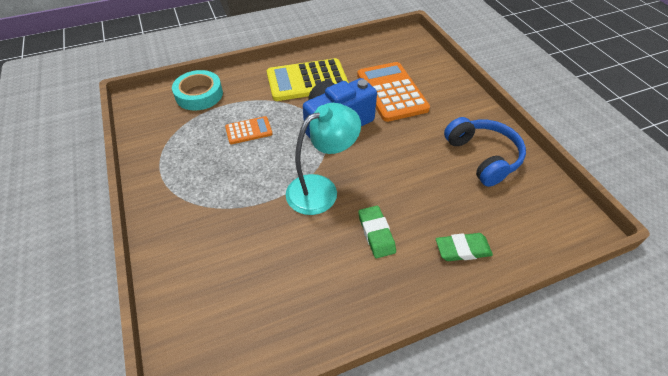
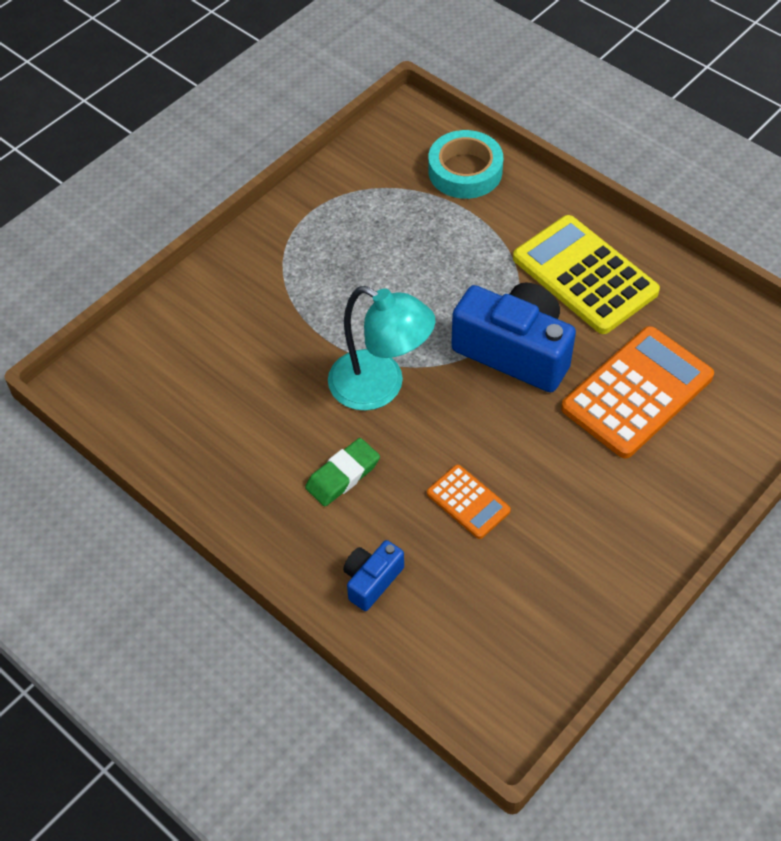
camera: 65 degrees right, 5 degrees up
orange calculator [225,116,272,144] -> orange calculator moved to [427,465,511,539]
green eraser [436,233,493,261] -> blue camera [343,540,404,611]
blue headphones [444,117,526,187] -> none

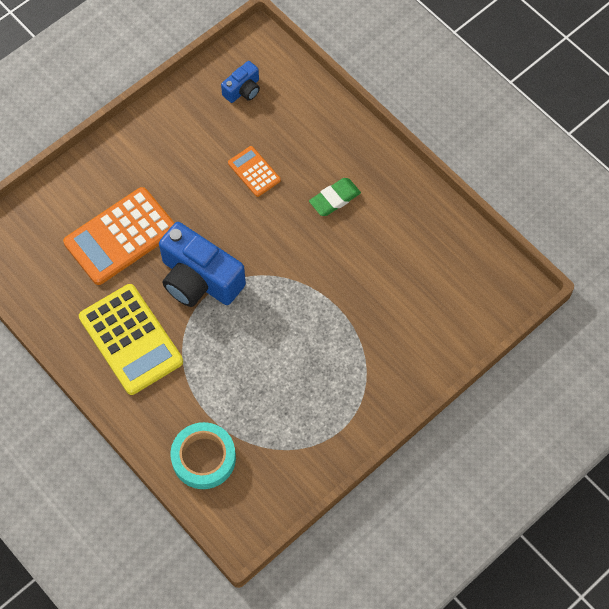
camera: 175 degrees left, 10 degrees up
turquoise lamp [328,286,435,411] -> none
blue camera [343,540,404,611] -> blue camera moved to [221,61,260,103]

